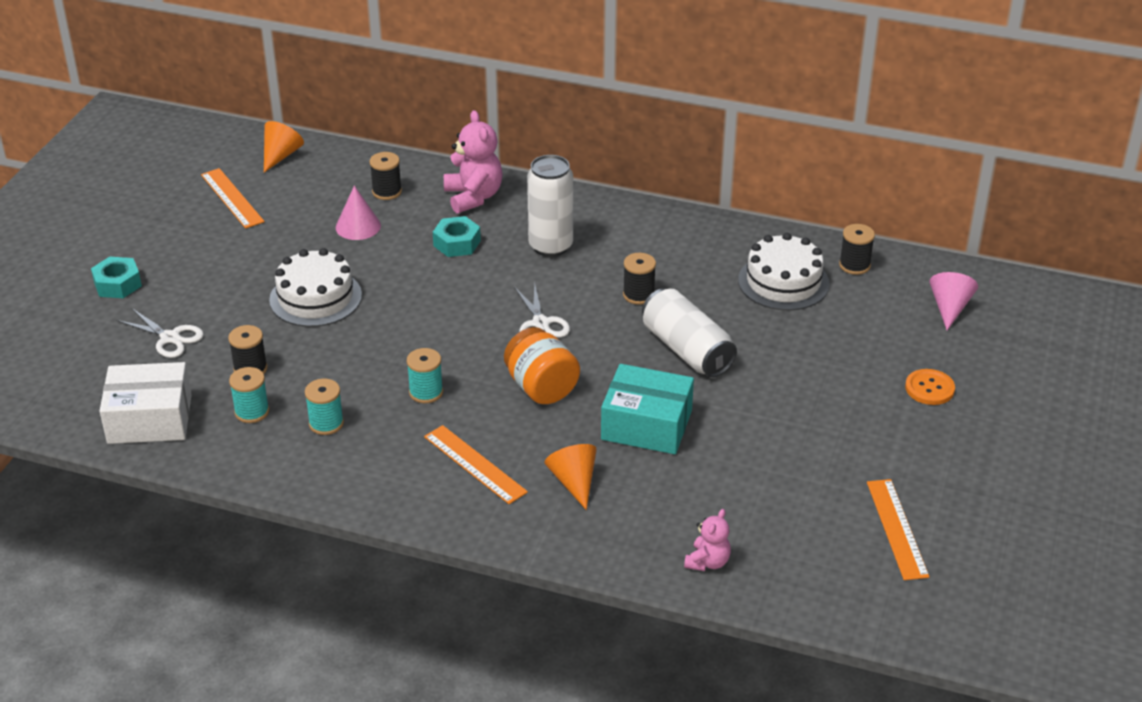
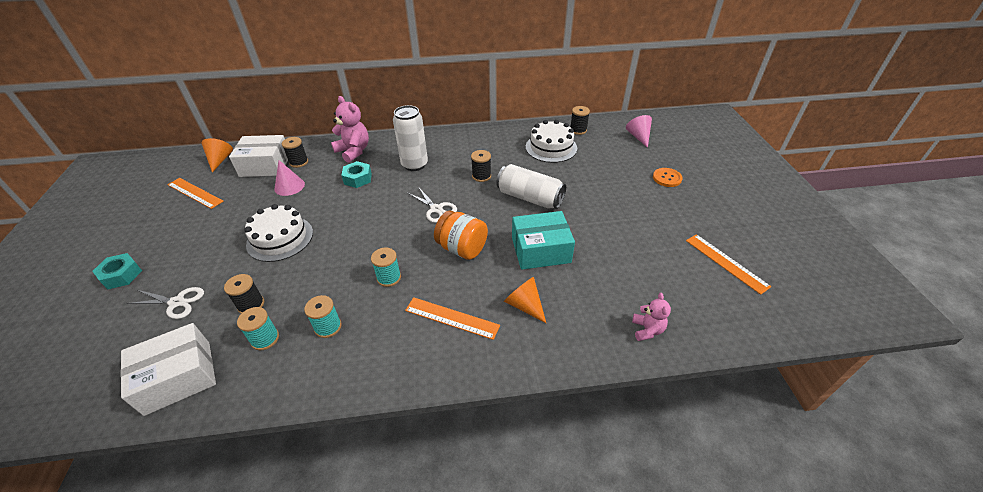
camera: 25 degrees left, 5 degrees up
none -> white box [229,135,288,177]

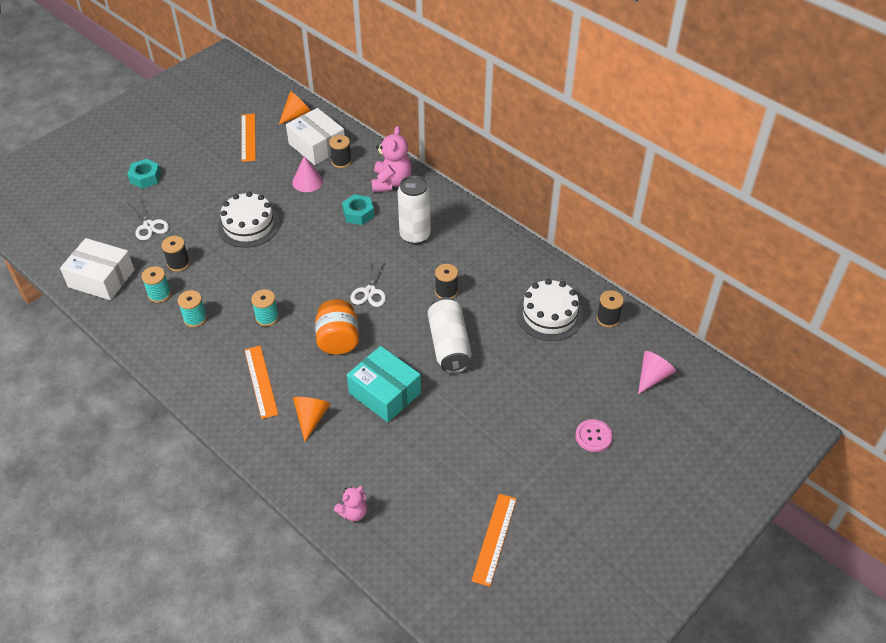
camera: 50 degrees right, 5 degrees up
orange button [653,168,683,187] -> pink button [576,419,613,452]

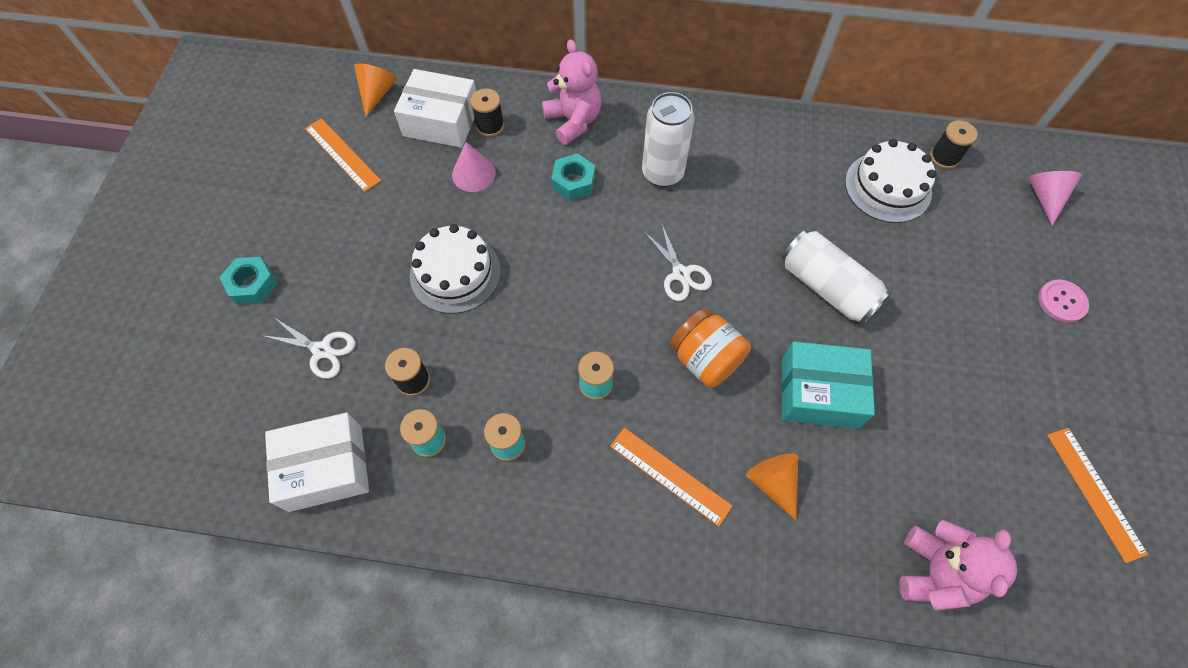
camera: 35 degrees left, 15 degrees up
pink teddy bear [334,486,367,521] -> pink teddy bear [899,520,1017,611], size x1.72
black spool [435,264,458,299] -> none

